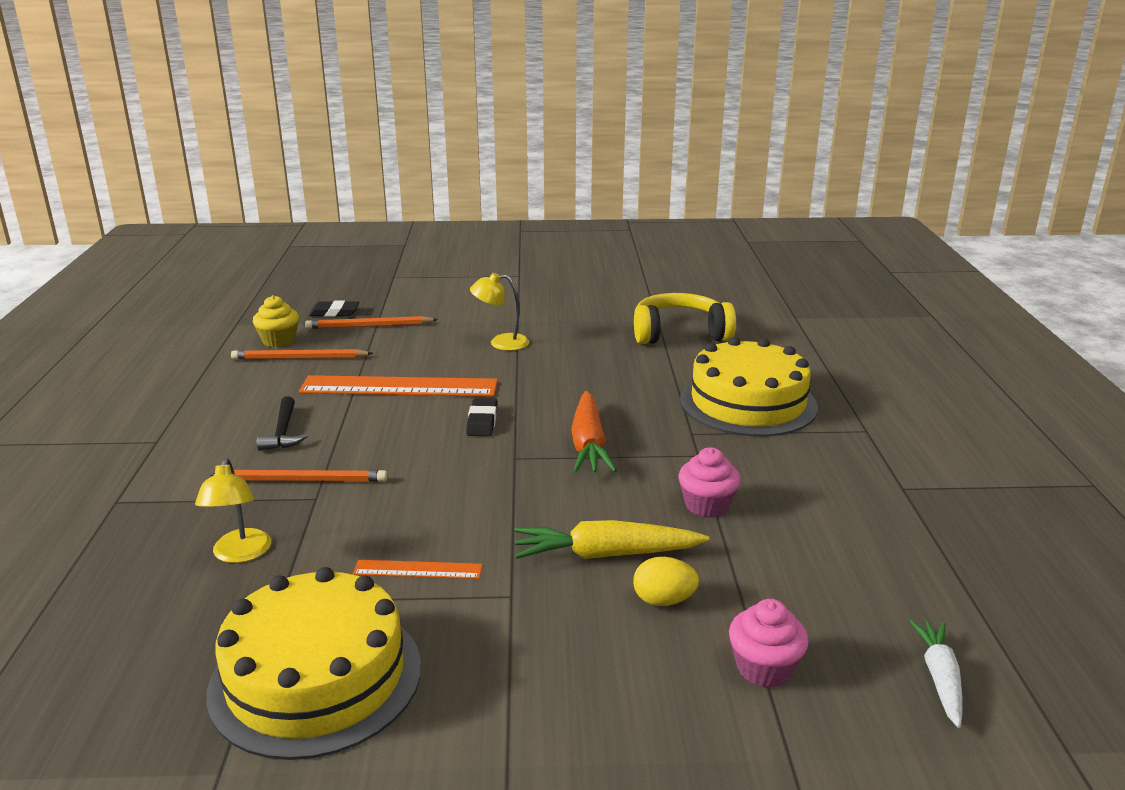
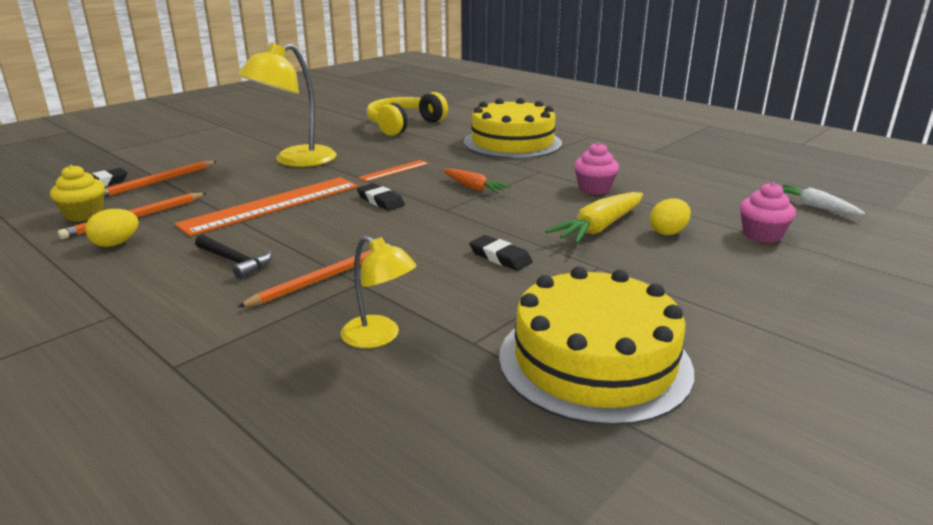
camera: 45 degrees left, 0 degrees up
orange ruler [353,560,483,579] -> orange ruler moved to [358,160,429,182]
yellow lamp [470,273,530,351] -> yellow lamp [238,43,337,167], size x1.76
orange carrot [571,391,617,473] -> orange carrot [443,168,511,193], size x0.64
none -> yellow egg [85,209,139,247]
none -> black eraser [469,235,533,271]

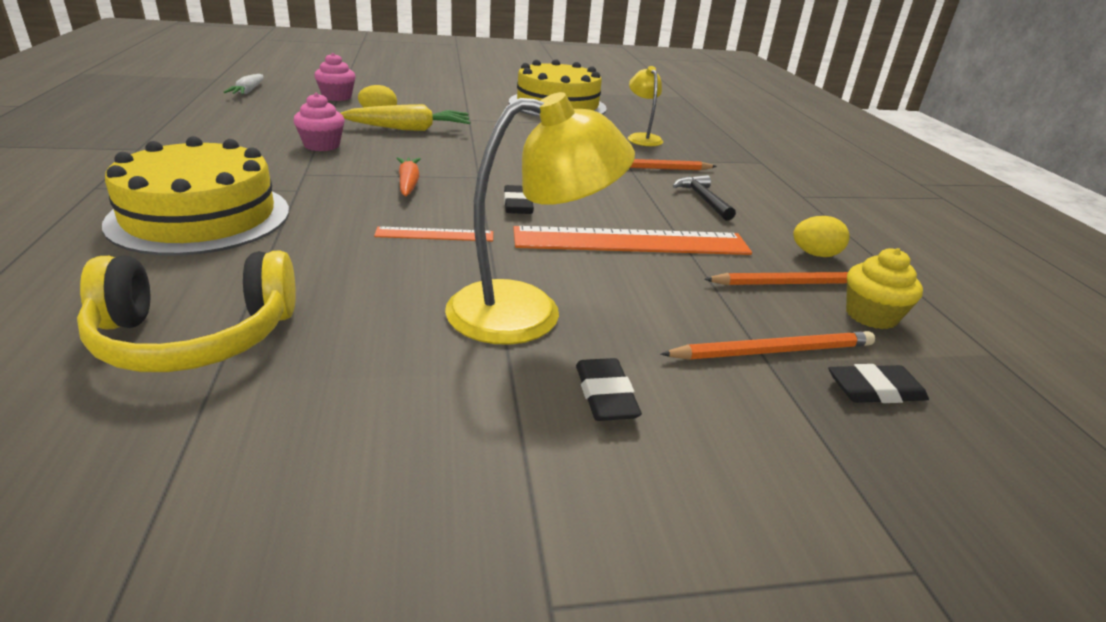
camera: 145 degrees left, 5 degrees up
black eraser [469,235,533,271] -> black eraser moved to [576,358,642,421]

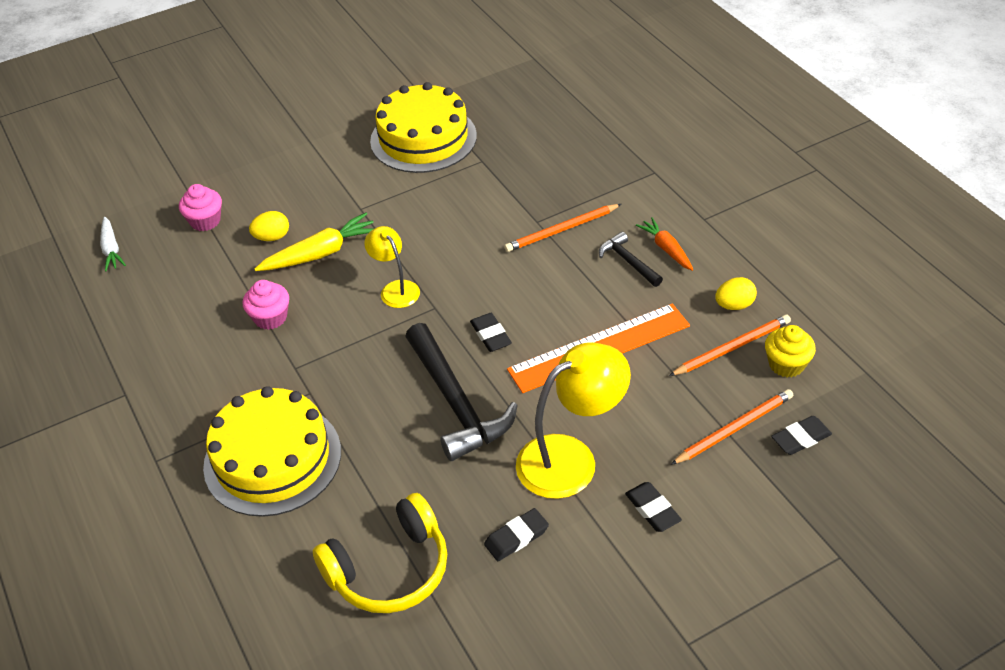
camera: 15 degrees left, 15 degrees up
orange ruler [374,226,493,241] -> black hammer [405,323,518,461]
orange carrot [396,157,421,196] -> orange carrot moved to [636,217,693,271]
yellow lamp [628,66,663,146] -> yellow lamp moved to [364,226,420,308]
none -> black eraser [484,508,549,561]

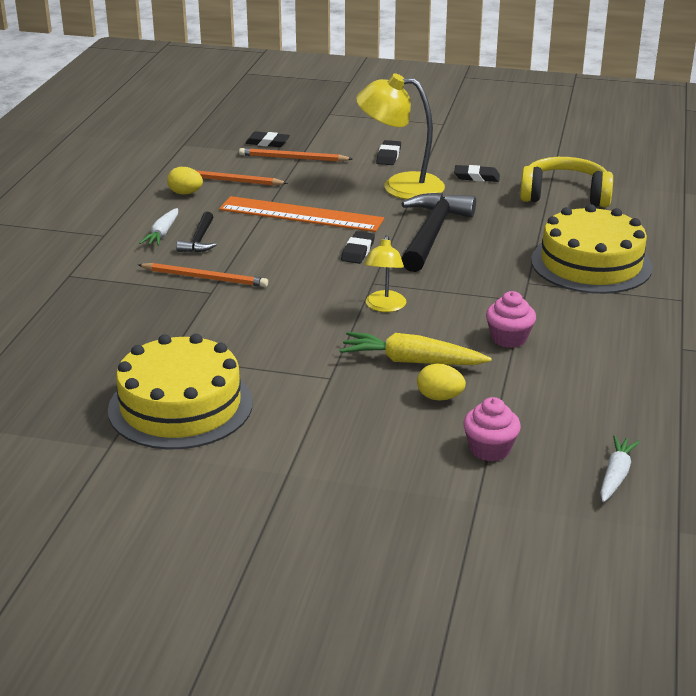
camera: 140 degrees left, 15 degrees down
orange carrot [636,217,693,271] -> white carrot [140,208,178,246]
yellow cupcake [765,325,816,378] -> none

